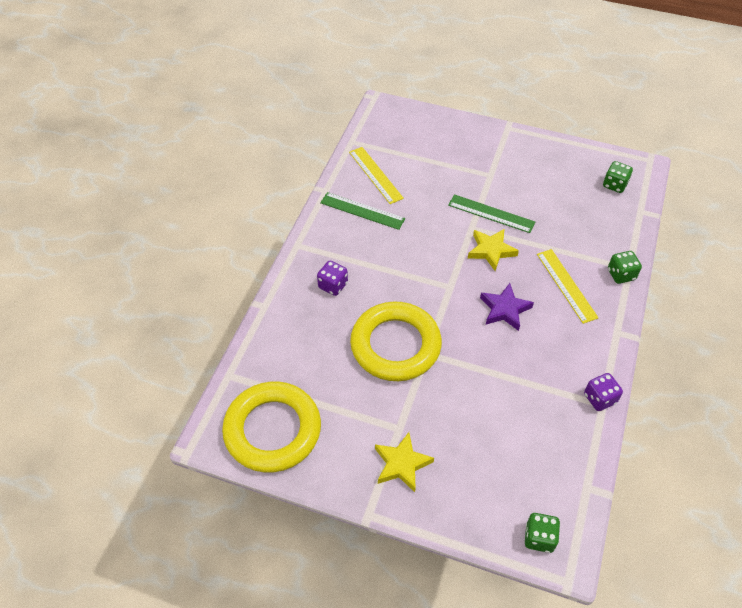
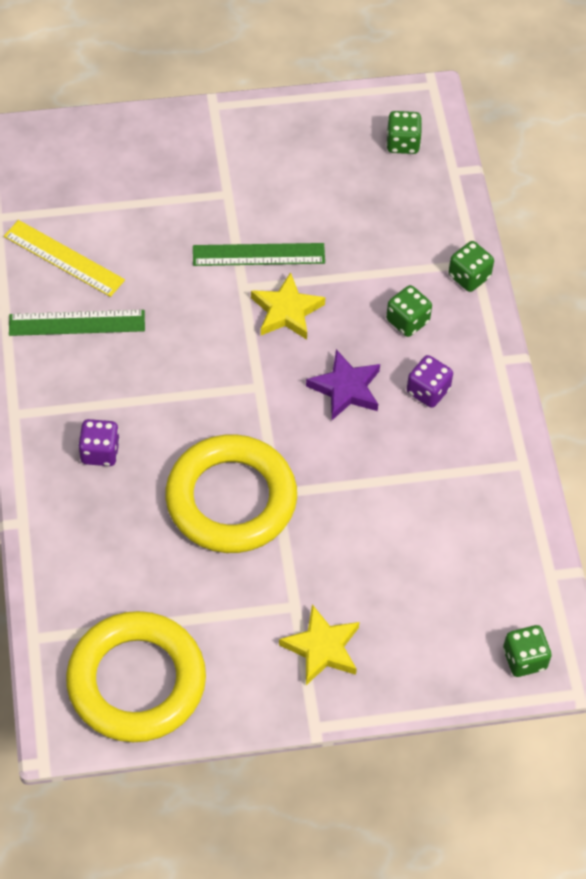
camera: 30 degrees left, 5 degrees up
yellow ruler [537,249,599,324] -> green dice [386,285,432,337]
purple dice [584,373,623,411] -> purple dice moved to [407,355,453,408]

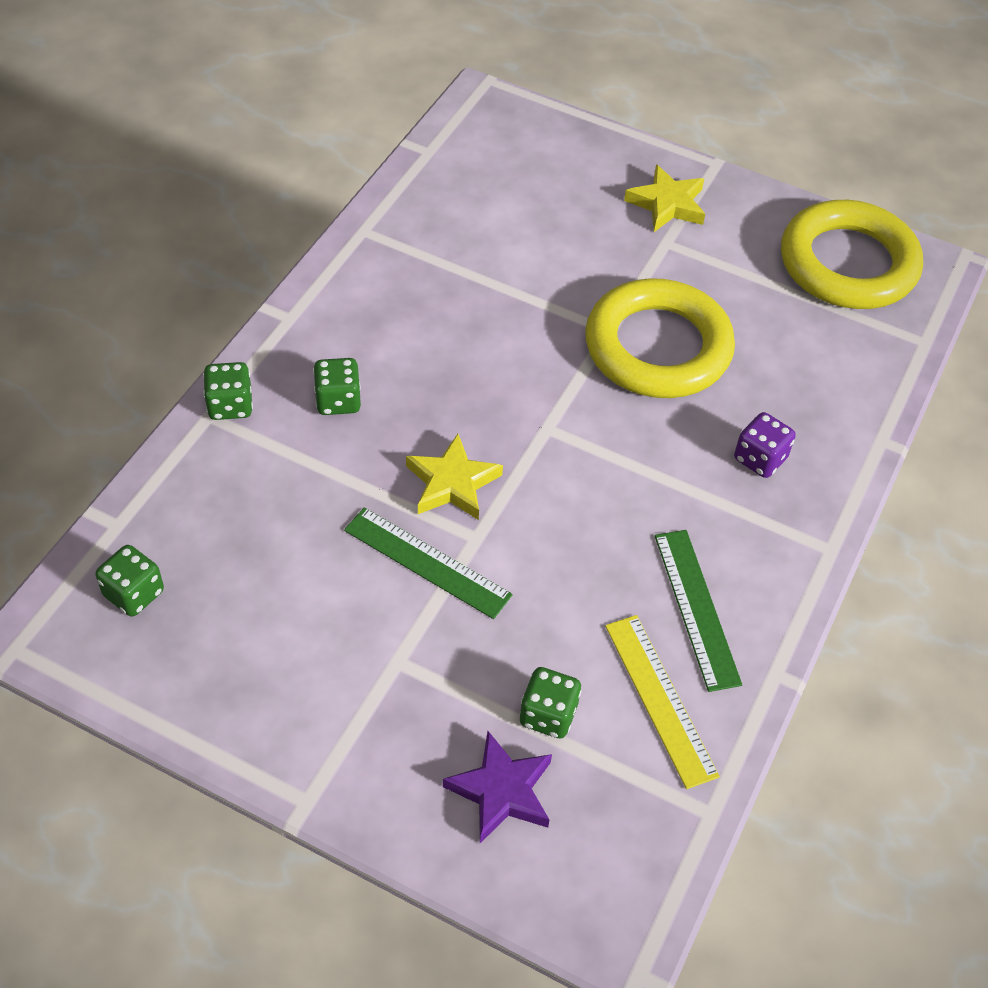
camera: 145 degrees left, 5 degrees down
green ruler [9,310,145,336] -> green ruler turned 45 degrees clockwise [655,530,742,692]
purple star [306,349,380,420] -> purple star moved to [443,731,552,843]
purple dice [407,355,453,408] -> none
green dice [503,625,552,677] -> green dice moved to [519,667,581,738]

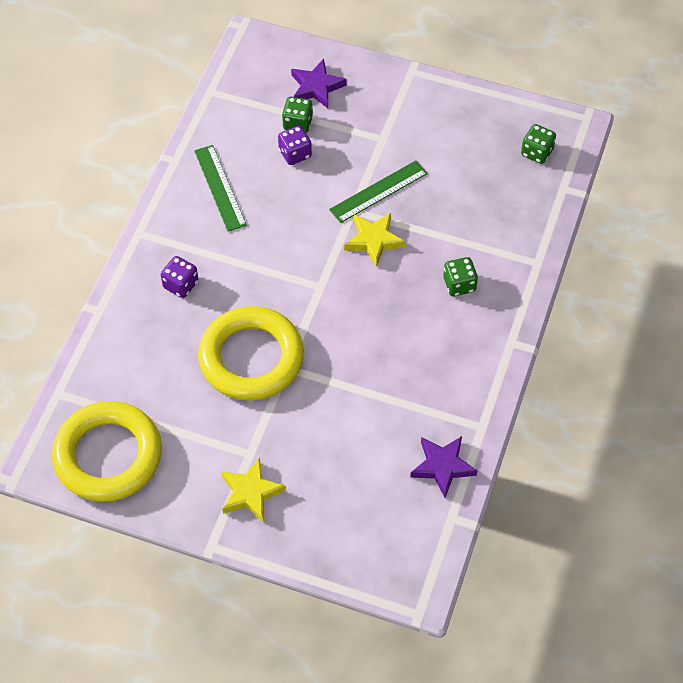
camera: 175 degrees right, 5 degrees up
green dice [203,362,253,420] -> none
green ruler [344,508,513,619] -> green ruler turned 60 degrees counterclockwise [329,161,428,223]
yellow ruler [605,615,720,789] -> none
none -> purple dice [278,126,312,165]
none -> purple star [410,436,478,498]

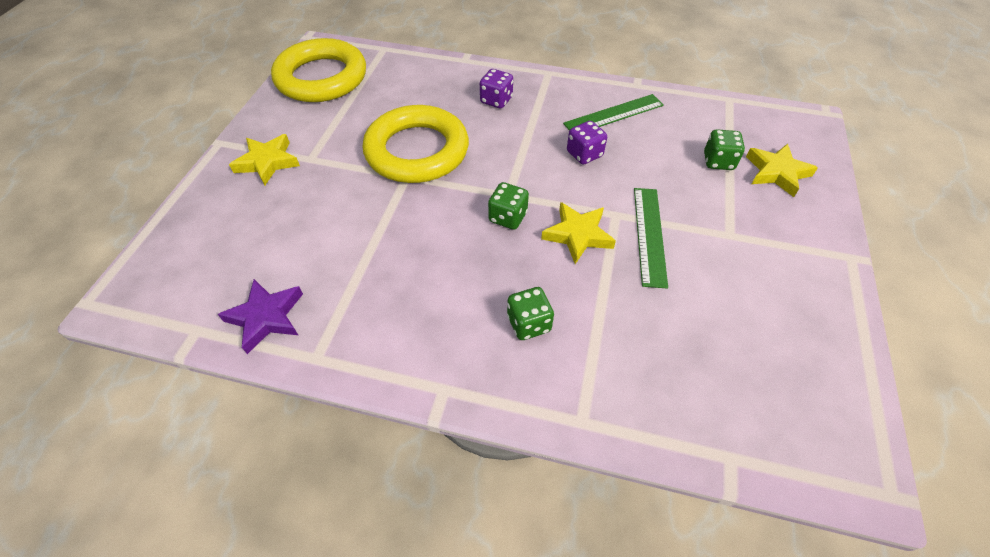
camera: 85 degrees right, 5 degrees down
purple dice [278,126,312,165] -> purple dice moved to [567,121,607,164]
purple star [291,59,347,108] -> yellow star [746,144,818,197]
green ruler [329,161,428,223] -> green ruler turned 45 degrees clockwise [634,188,668,289]
green dice [521,124,556,164] -> green dice moved to [488,182,529,230]

